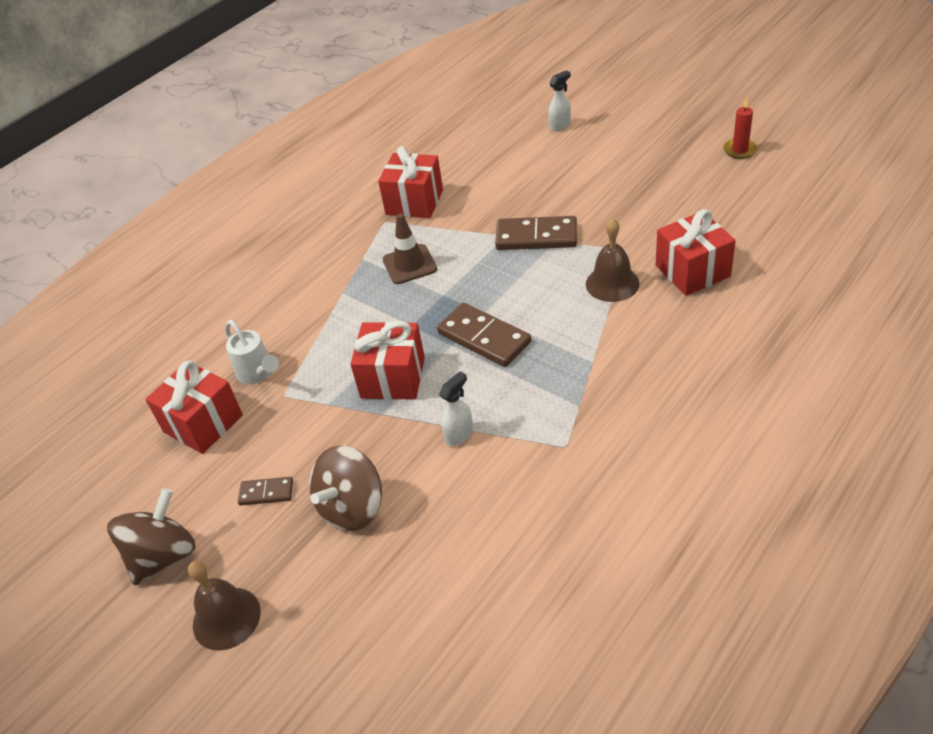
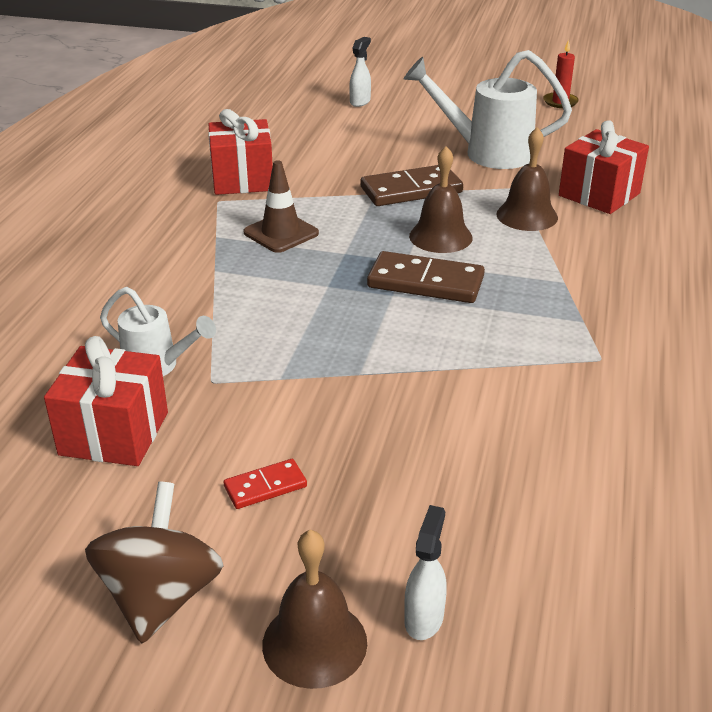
camera: 30 degrees left, 10 degrees down
brown domino [238,477,293,505] -> red domino [224,459,307,509]
brown spinning top [309,446,382,531] -> none
red gift [350,321,425,400] -> none
white spray bottle [439,371,473,446] -> white spray bottle moved to [404,505,447,640]
none -> white watering can [404,50,572,169]
none -> brown bell [409,146,472,253]

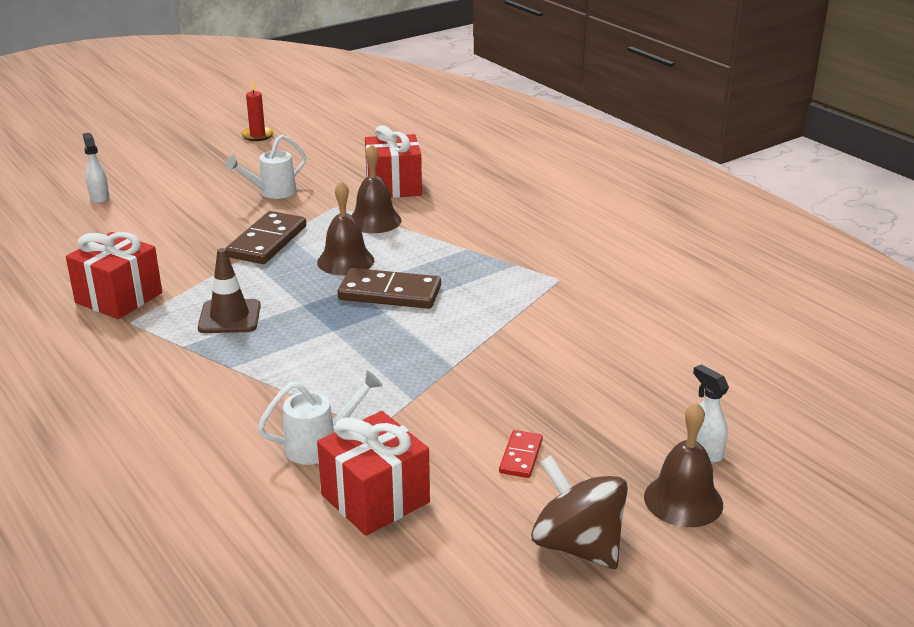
camera: 50 degrees left, 5 degrees down
brown domino [367,251,485,303] -> brown domino turned 45 degrees clockwise [338,268,441,309]
white watering can [404,50,572,169] -> white watering can [225,134,306,199], size x0.58

